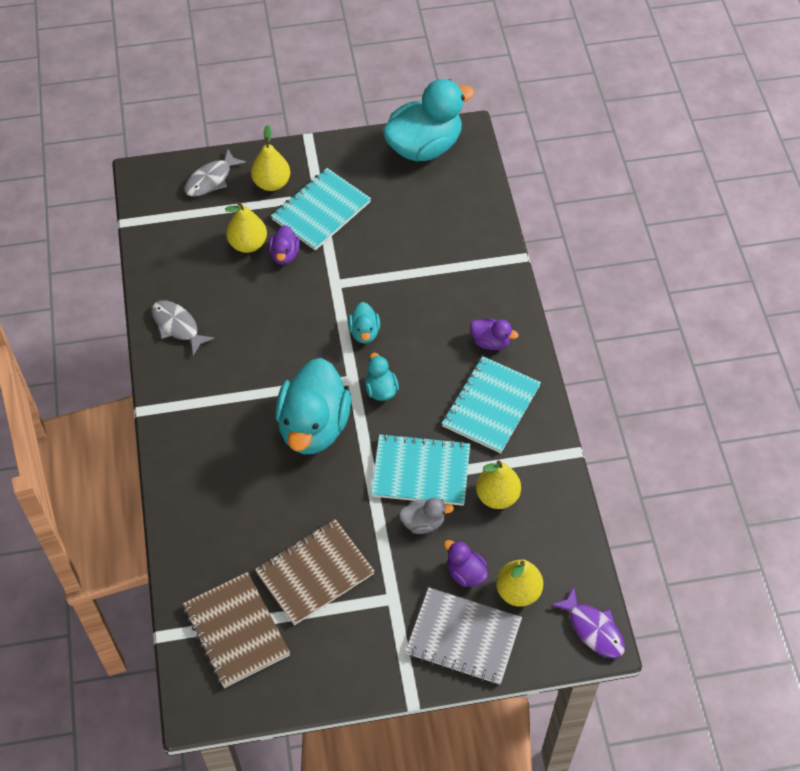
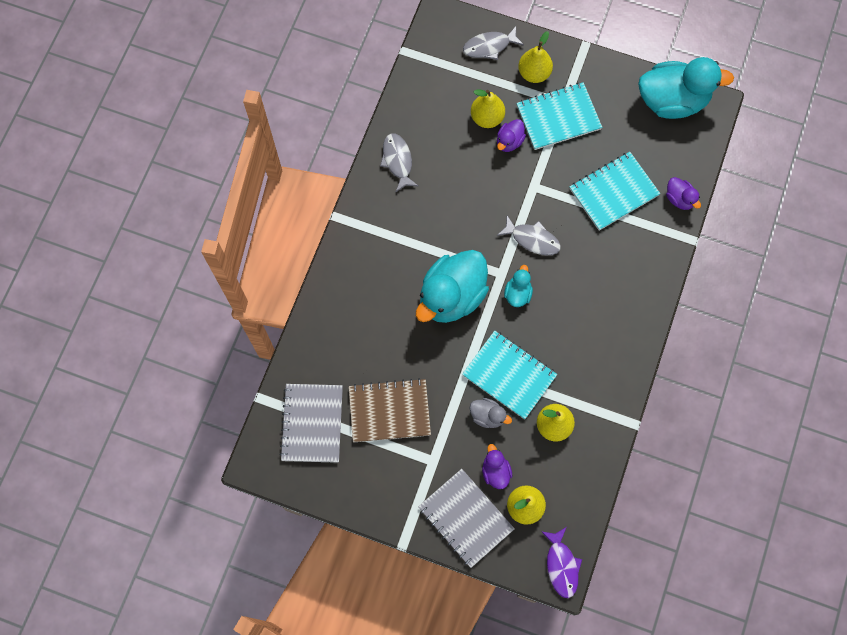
camera: 30 degrees right, 15 degrees up
brown notebook [183,572,290,688] -> grey notebook [279,384,343,463]
turquoise duck [348,302,380,344] -> grey fish [497,216,561,255]
turquoise notebook [442,356,541,453] -> turquoise notebook moved to [570,152,660,231]
purple duck [470,318,519,350] -> purple duck moved to [666,177,701,210]

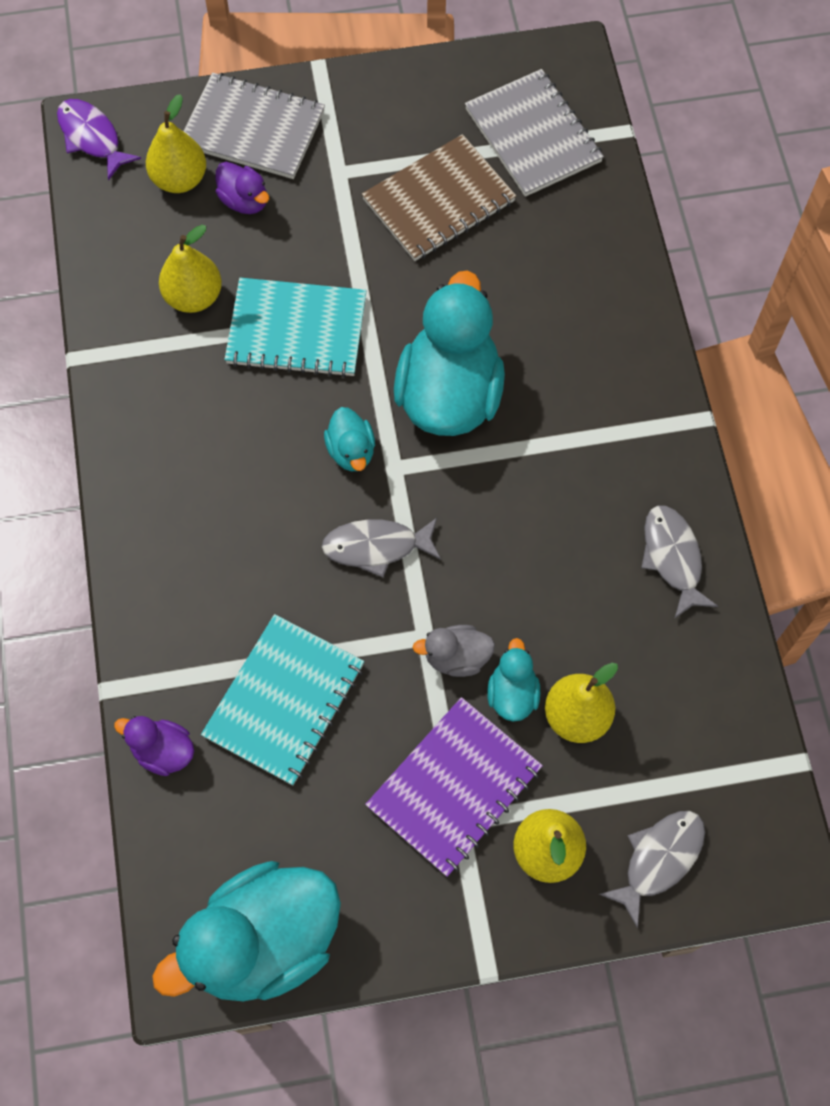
camera: 150 degrees right, 5 degrees down
grey fish [380,133,418,192] -> grey fish turned 150 degrees counterclockwise [641,505,718,619]
grey duck [469,398,512,428] -> grey duck moved to [413,625,495,677]
purple duck [497,119,526,152] -> turquoise duck [487,638,540,722]
turquoise notebook [516,82,602,150] -> purple notebook [365,697,543,877]

